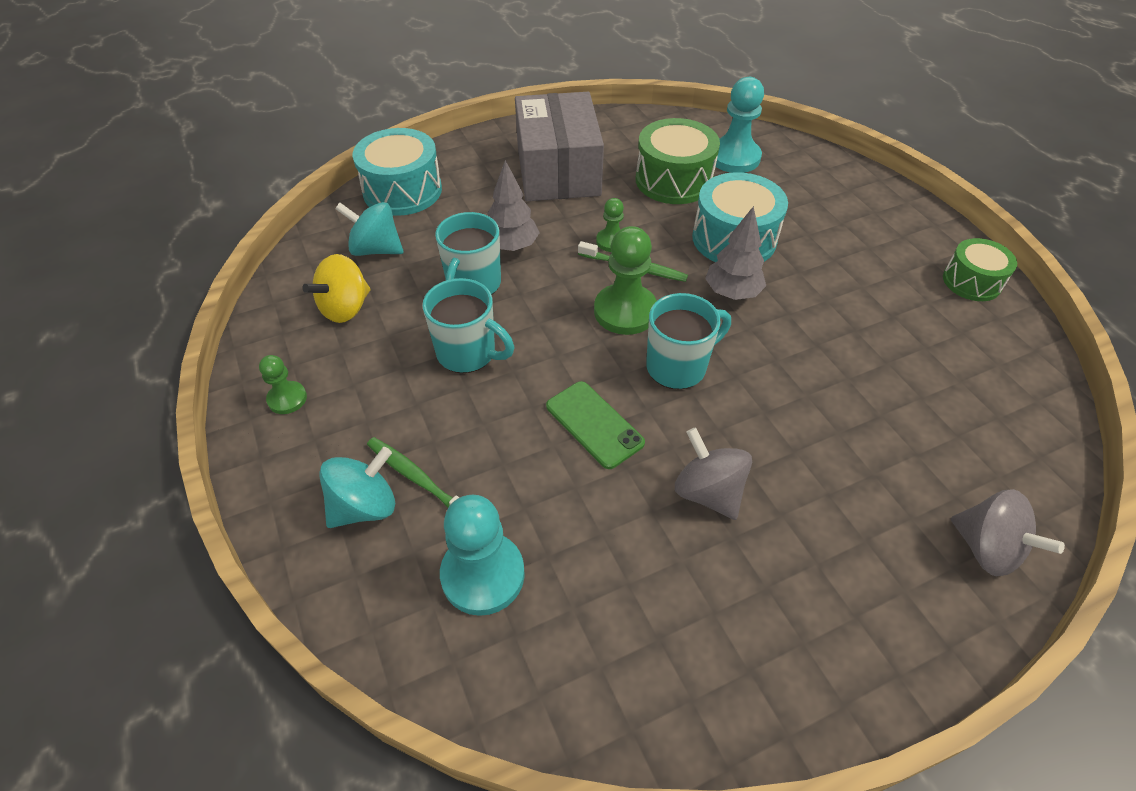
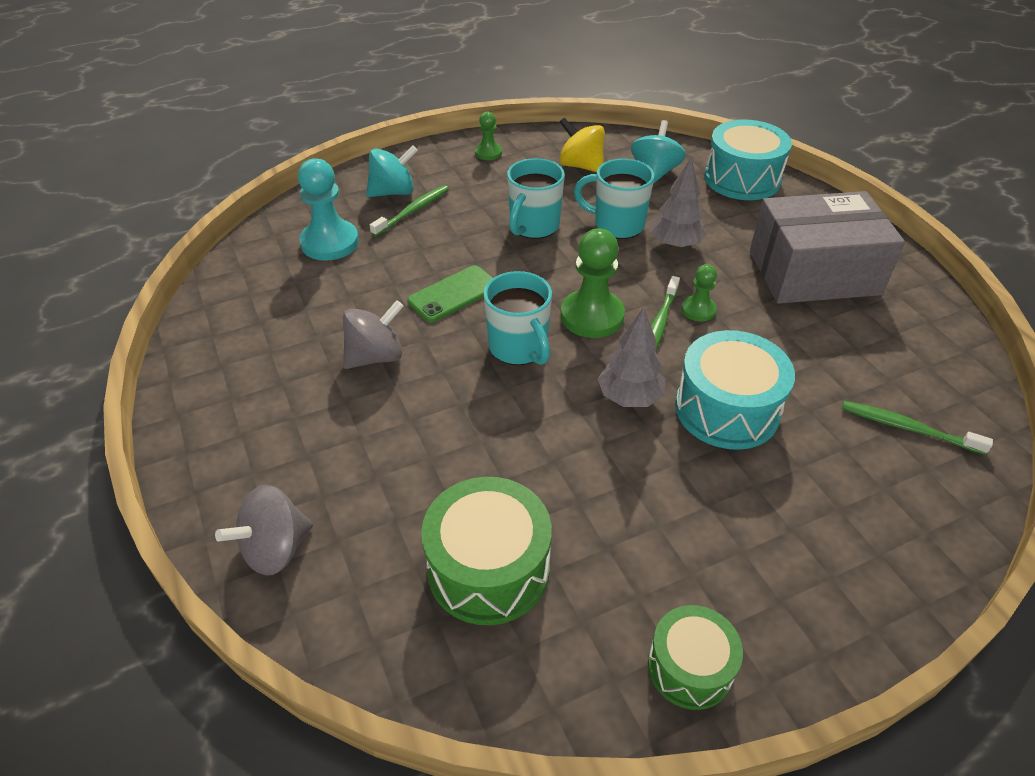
camera: 90 degrees right, 5 degrees down
turquoise spinning top [319,447,395,528] -> turquoise spinning top turned 75 degrees counterclockwise [366,145,418,197]
green drum [636,118,720,204] -> green drum moved to [421,477,552,625]
turquoise pawn [713,77,764,173] -> green toothbrush [842,401,993,455]

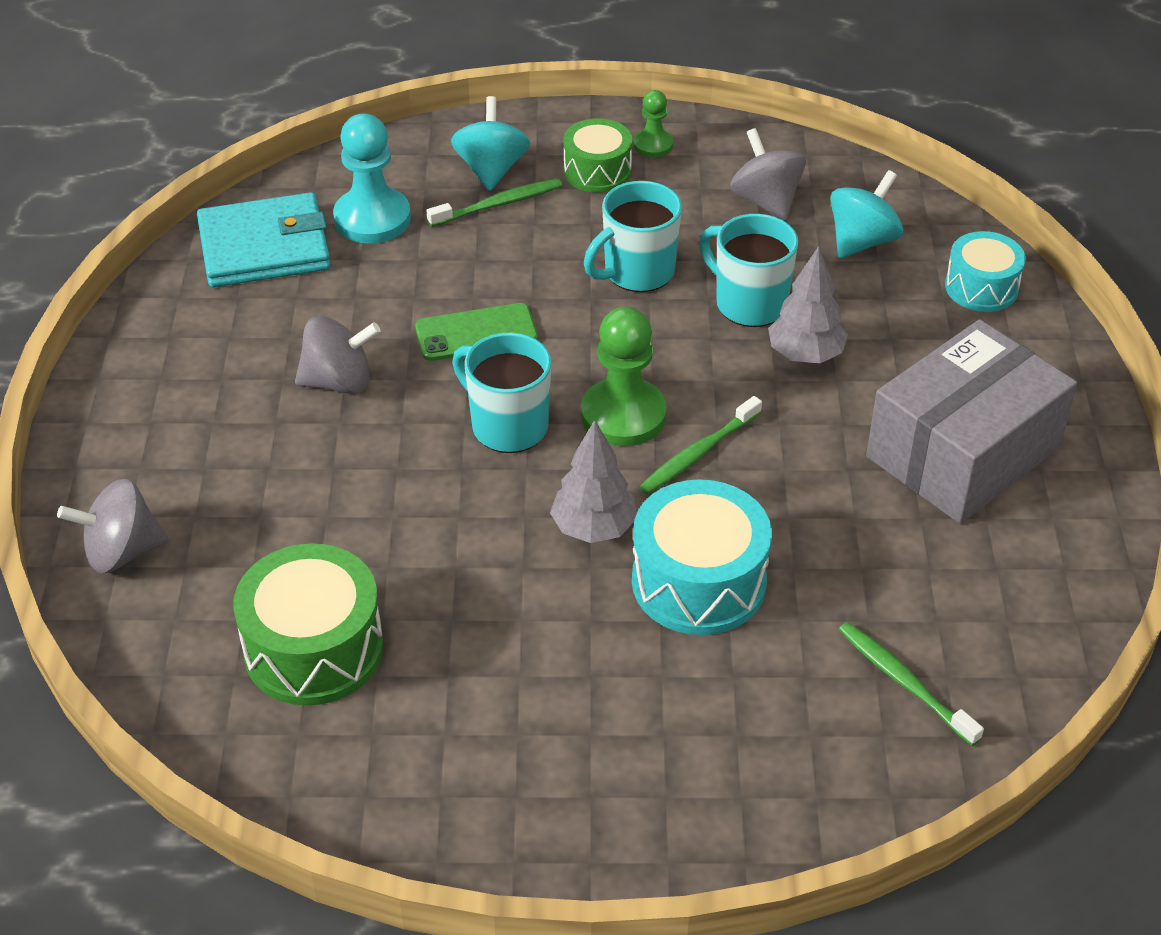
camera: 25 degrees right, 0 degrees up
turquoise spinning top [366,145,418,197] -> turquoise spinning top turned 90 degrees counterclockwise [451,96,530,191]
turquoise mug [484,271,552,365] -> turquoise mug turned 135 degrees clockwise [452,333,551,453]
yellow spinning top [559,117,605,172] -> grey spinning top [730,128,806,221]
green drum [648,605,743,710] -> green drum moved to [563,118,632,193]
green pawn [681,264,717,321] -> none
turquoise drum [704,120,792,200] -> turquoise drum [945,231,1026,312], size x0.63
grey box [750,191,905,304] -> grey box turned 60 degrees counterclockwise [866,319,1077,524]
none -> turquoise wallet [197,192,331,287]

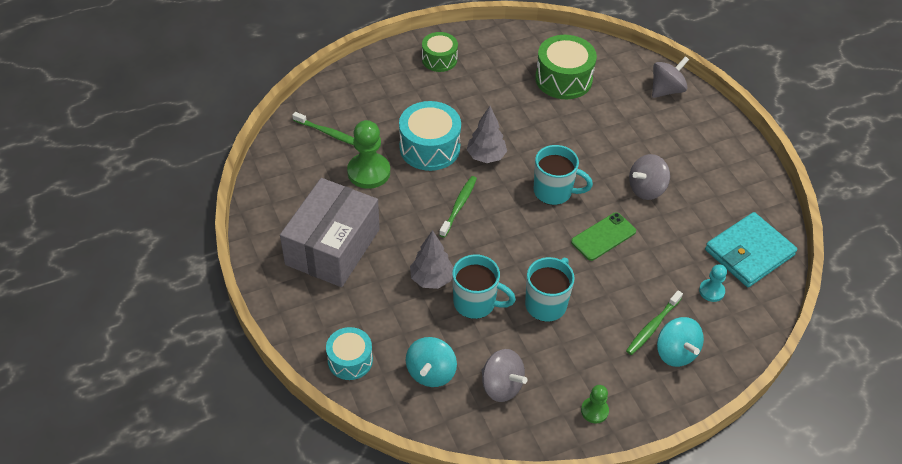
camera: 155 degrees right, 5 degrees up
turquoise pawn [333,113,411,244] -> turquoise pawn [699,264,727,302], size x0.54
green drum [563,118,632,193] -> green drum moved to [422,32,458,72]
green pawn [581,307,667,446] -> green pawn moved to [347,120,390,189]

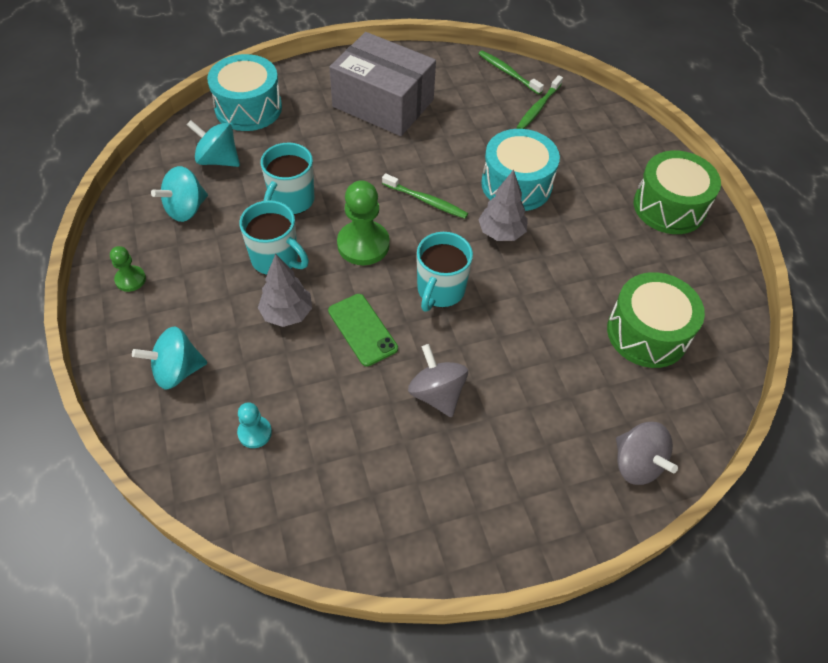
camera: 95 degrees right, 5 degrees up
turquoise drum [326,327,373,380] -> turquoise drum [207,54,282,131], size x1.59
green pawn [347,120,390,189] -> green pawn moved to [337,180,390,265]
grey tree [410,230,454,289] -> grey tree moved to [258,254,312,327]
green drum [422,32,458,72] -> green drum [634,151,721,234], size x1.59
grey spinning top [481,349,527,402] -> turquoise spinning top [151,166,208,222]
green toothbrush [626,290,683,355] -> green toothbrush moved to [478,50,544,95]
turquoise wallet [705,212,797,287] -> none

